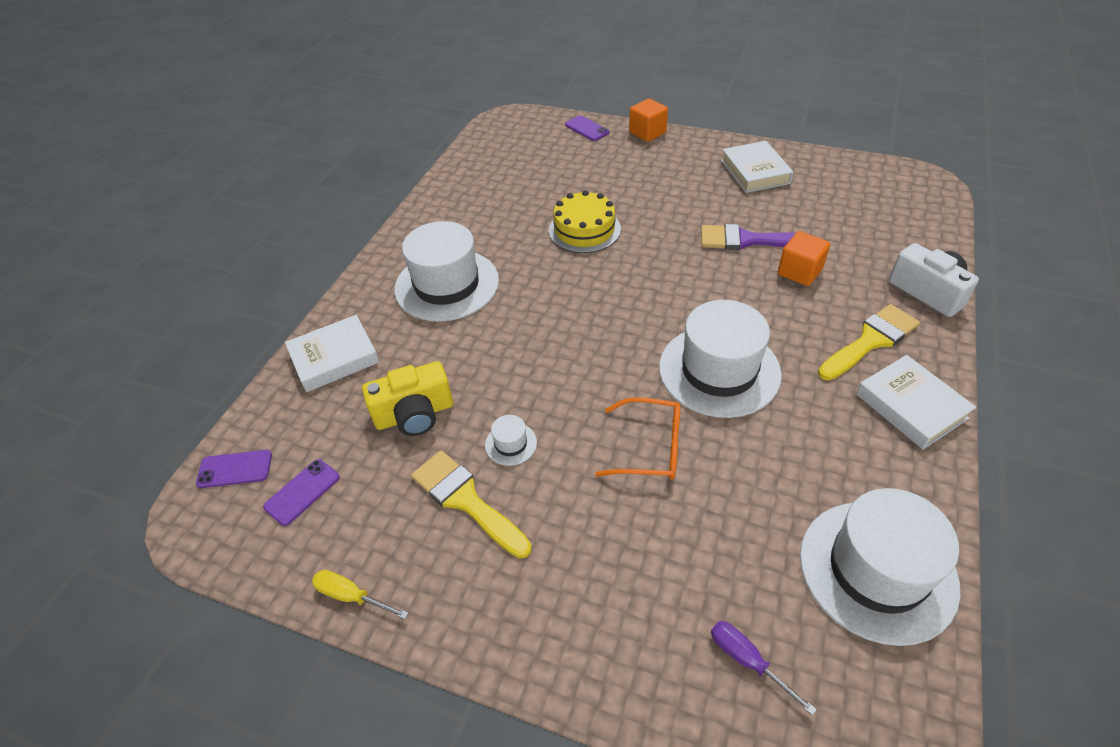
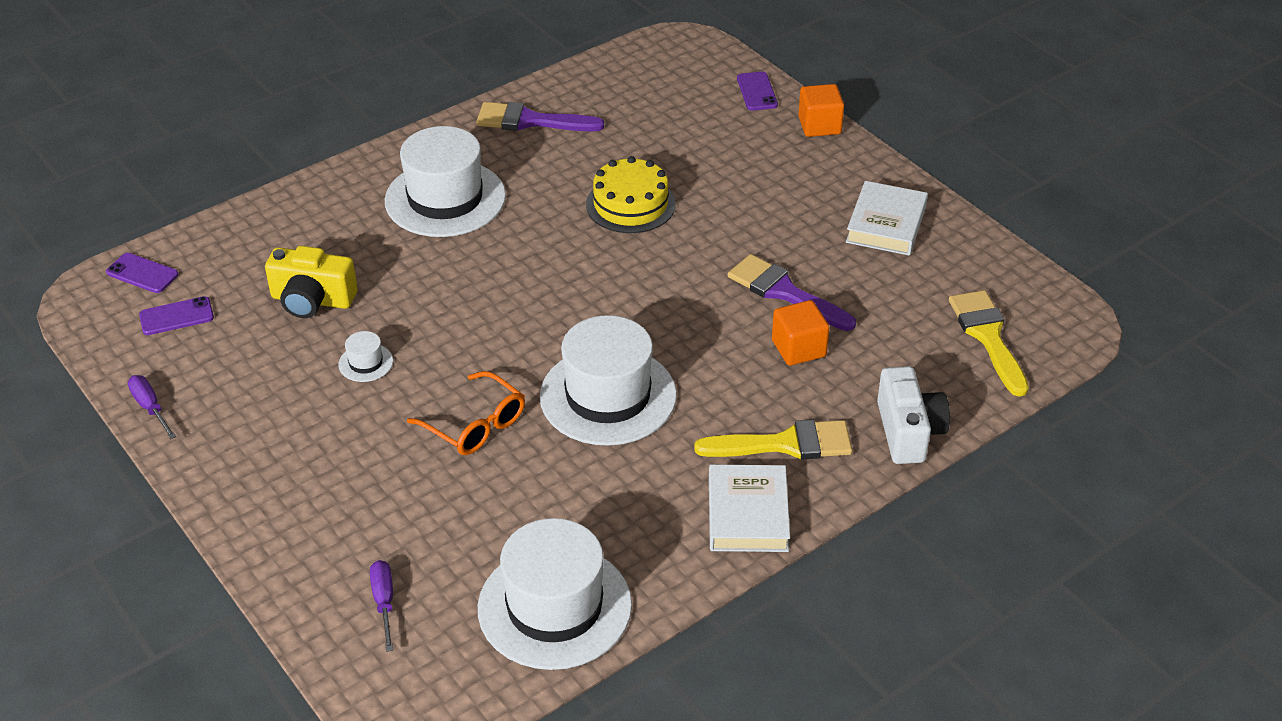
camera: 30 degrees right, 5 degrees down
white book [285,315,380,392] -> none
yellow screwdriver [312,570,409,619] -> purple screwdriver [128,375,176,439]
yellow brush [411,450,531,558] -> yellow brush moved to [949,290,1029,397]
none -> purple brush [476,102,604,131]

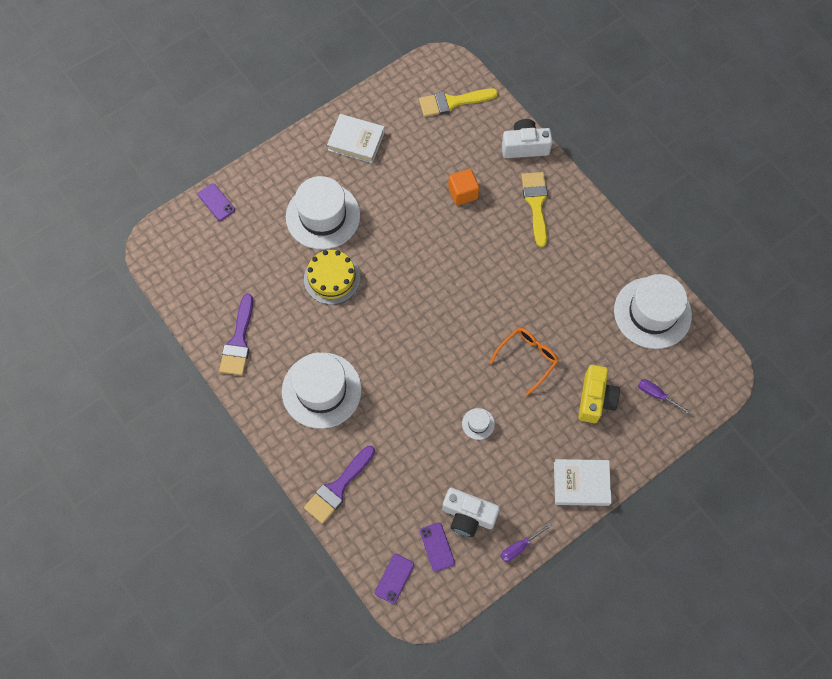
camera: 90 degrees left, 25 degrees up
yellow camera [265,246,357,318] -> yellow camera moved to [578,365,620,423]
purple screwdriver [370,560,393,652] -> purple screwdriver turned 45 degrees clockwise [638,379,691,414]
white hat [540,315,677,446] -> white hat moved to [286,176,360,250]
white book [709,465,790,552] -> white book moved to [554,459,612,506]
purple brush [728,254,856,331] -> purple brush moved to [304,446,375,524]
purple phone [737,72,778,111] -> purple phone turned 60 degrees clockwise [198,184,235,221]
orange cube [798,84,844,137] -> none
none -> white camera [442,488,500,537]

